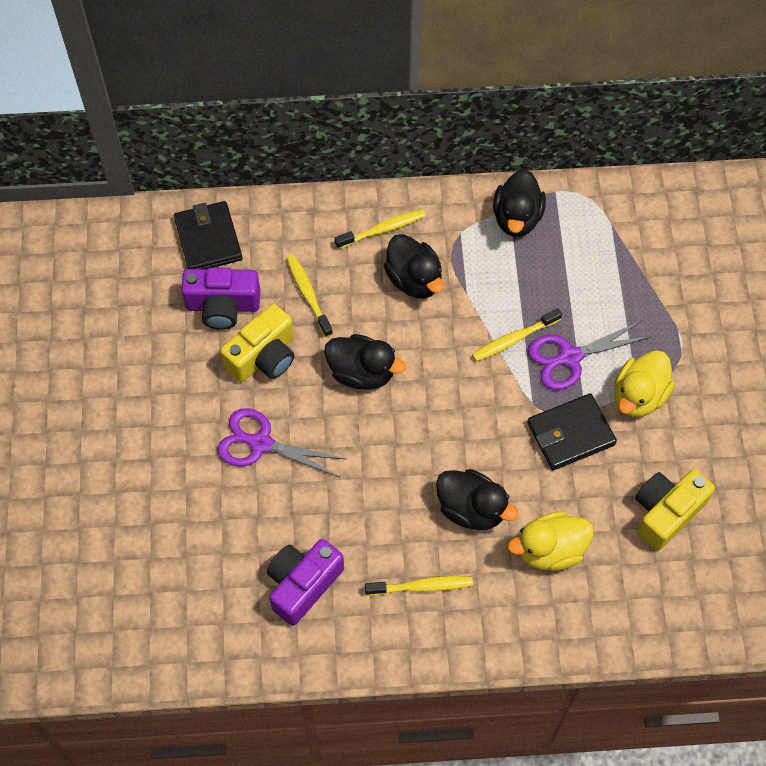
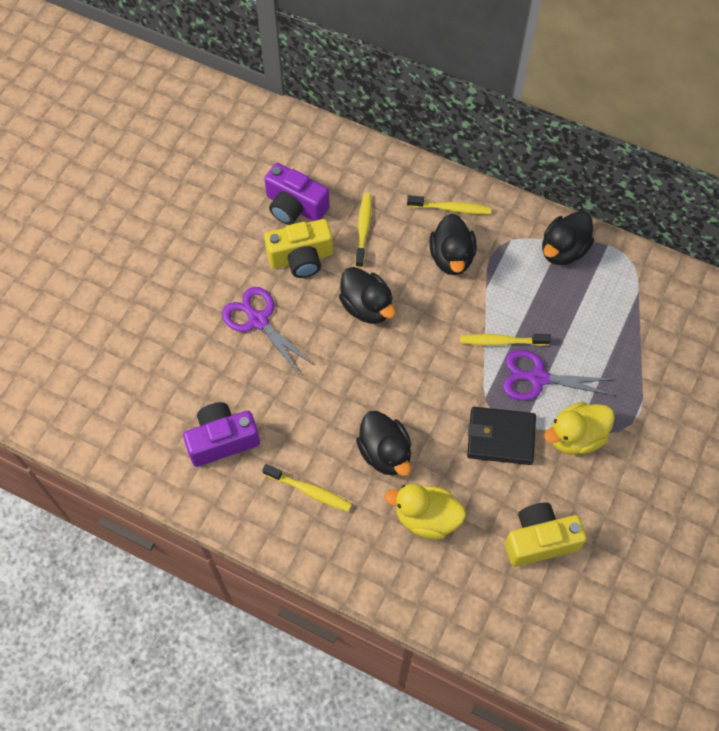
camera: 30 degrees right, 0 degrees up
black wallet [174,201,242,269] -> none

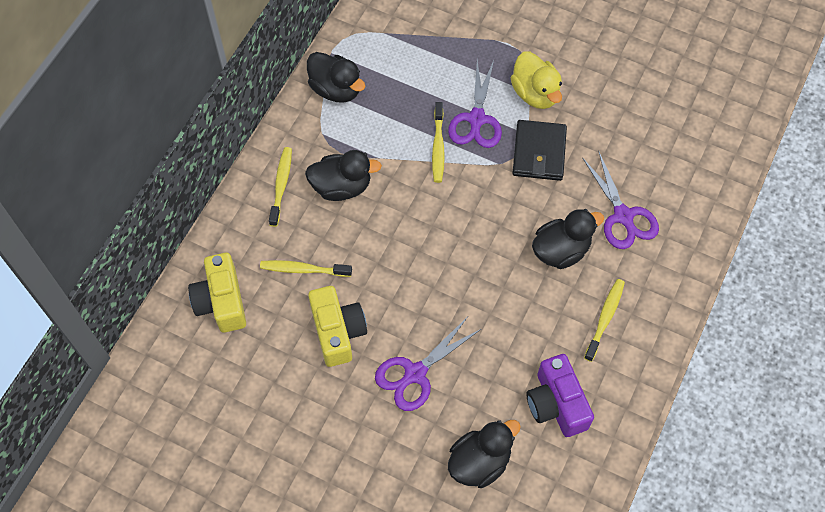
camera: 90 degrees left, 0 degrees up
purple camera [264,163,330,225] -> none
black duck [339,267,395,324] -> black duck moved to [448,420,521,488]
yellow duck [384,484,466,540] -> purple scissors [582,152,659,249]
yellow camera [505,503,587,567] -> yellow camera moved to [188,253,246,333]

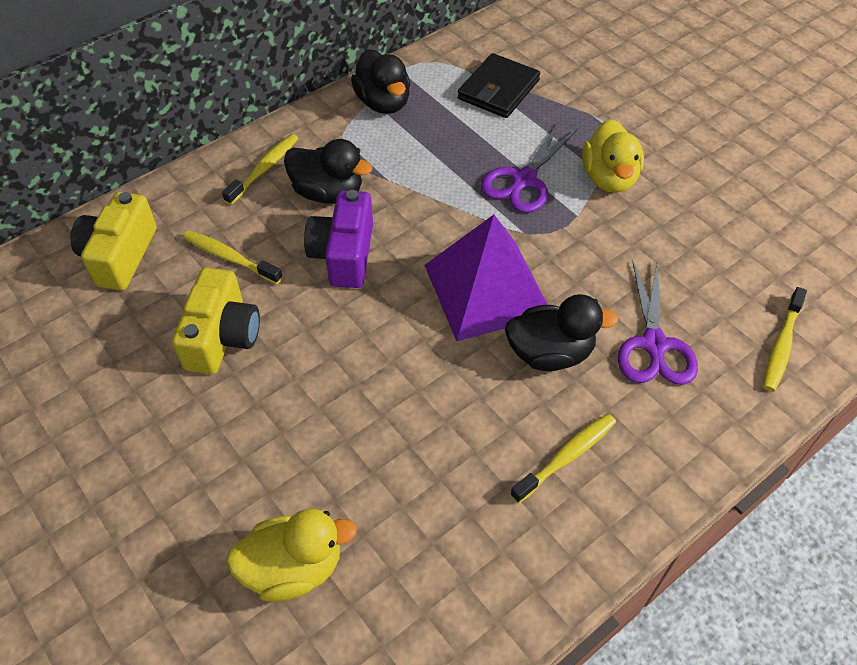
camera: 25 degrees right, 10 degrees down
purple scissors [375,317,481,411] -> none
yellow toothbrush [432,102,445,183] -> yellow toothbrush moved to [763,287,807,392]
black duck [448,420,521,488] -> yellow duck [226,509,357,602]
black wallet [512,120,567,181] -> black wallet moved to [458,53,540,118]
purple camera [526,354,594,437] -> purple camera moved to [304,190,373,288]
none -> purple pyramid [424,215,548,341]

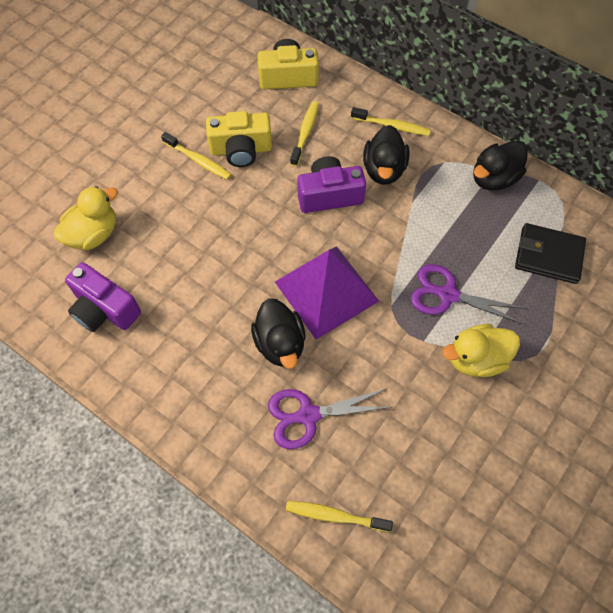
camera: 75 degrees right, 10 degrees up
yellow duck [226,509,357,602] -> yellow duck turned 105 degrees counterclockwise [54,186,118,250]
yellow toothbrush [510,414,616,503] -> yellow toothbrush moved to [161,132,232,180]
none -> purple camera [65,262,141,332]

